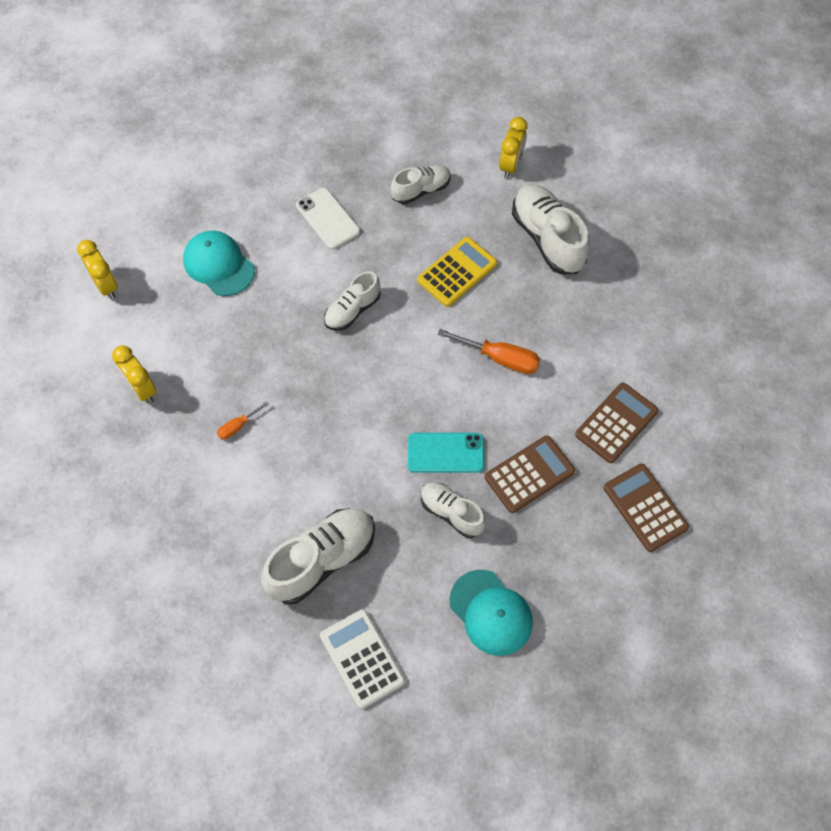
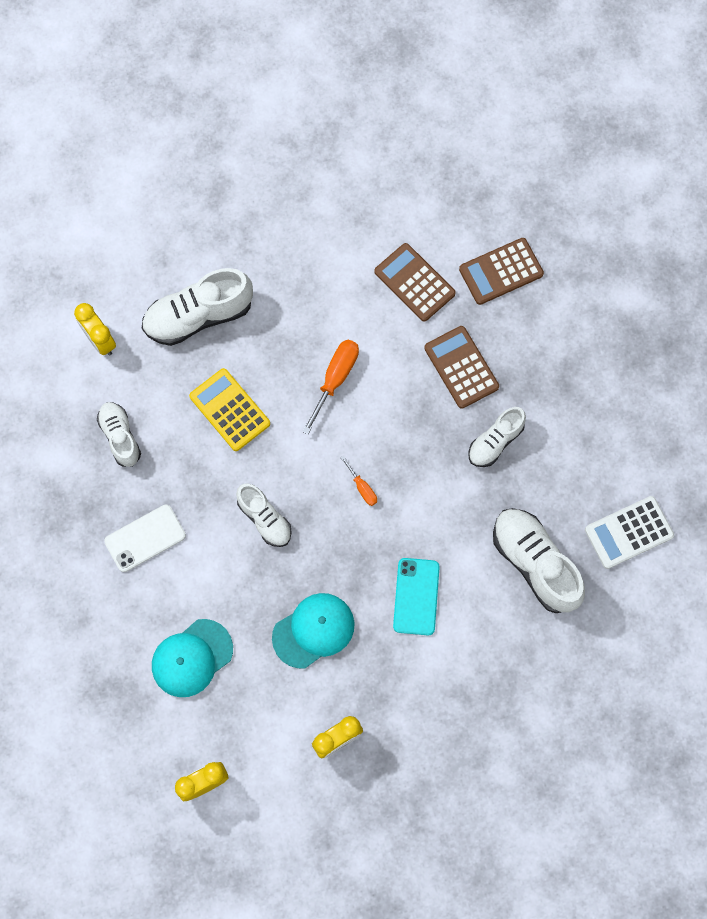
camera: 85 degrees left, 10 degrees up
orange screwdriver [217,402,269,440] -> orange screwdriver moved to [341,456,377,506]
turquoise phone [408,433,484,473] -> turquoise phone moved to [393,558,440,635]
turquoise cap [449,570,533,656] -> turquoise cap moved to [272,593,355,669]
yellow clock [499,117,527,179] -> yellow clock turned 150 degrees counterclockwise [74,303,116,356]

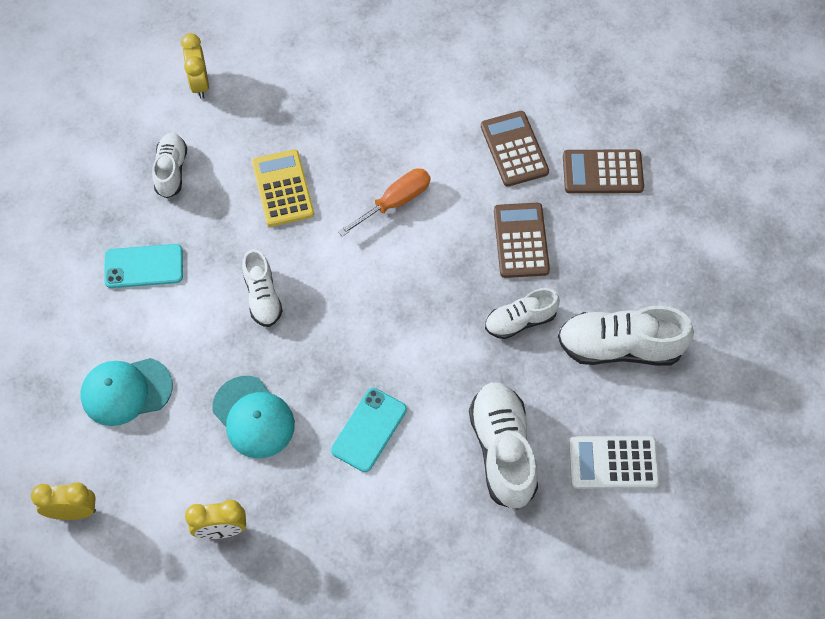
camera: 25 degrees right, 10 degrees down
white phone [104,505,186,572] -> turquoise phone [104,244,183,288]
white shoe [142,268,253,346] -> white shoe moved to [558,306,694,366]
turquoise cap [272,593,355,669] -> turquoise cap turned 60 degrees clockwise [212,376,295,458]
orange screwdriver [341,456,377,506] -> none

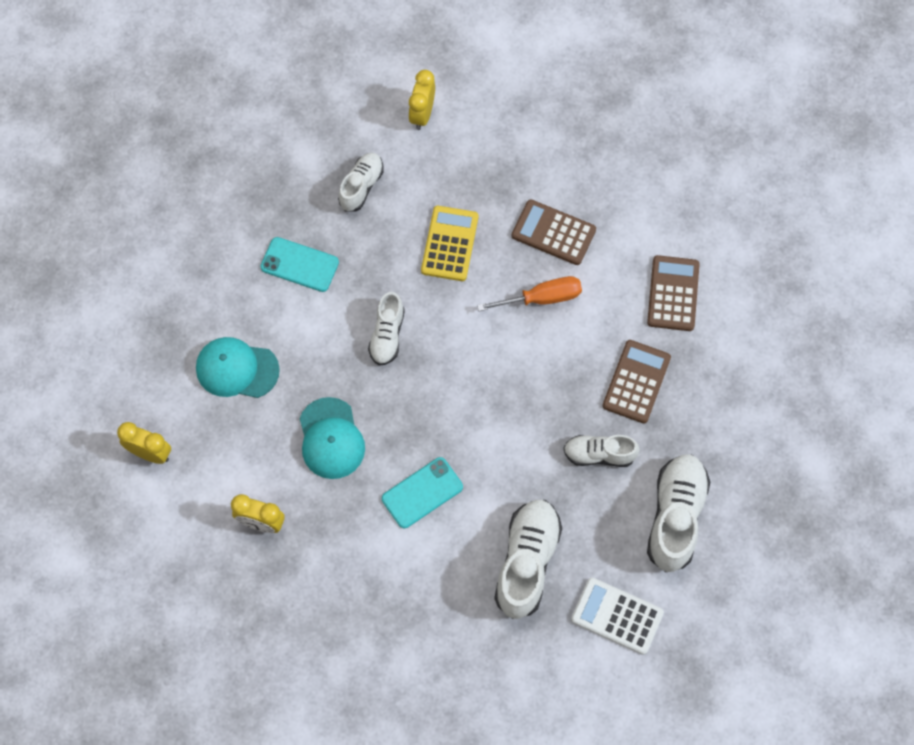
camera: 25 degrees right, 5 degrees up
white shoe [558,306,694,366] -> white shoe turned 75 degrees clockwise [647,455,710,572]
brown calculator [563,149,644,193] -> brown calculator moved to [512,200,596,265]

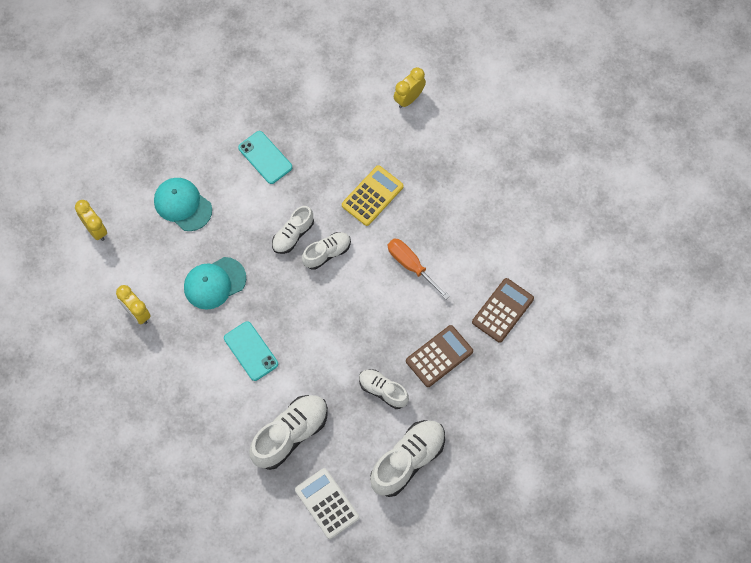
camera: 30 degrees right, 0 degrees up
turquoise cap [299,397,365,479] -> turquoise cap turned 45 degrees clockwise [184,257,246,310]
white shoe [338,152,384,212] -> white shoe moved to [302,232,351,270]
turquoise phone [382,457,463,528] -> turquoise phone turned 60 degrees clockwise [224,321,278,381]
orange screwdriver [477,276,582,311] -> orange screwdriver turned 150 degrees counterclockwise [388,238,450,299]
brown calculator [512,200,596,265] -> none

